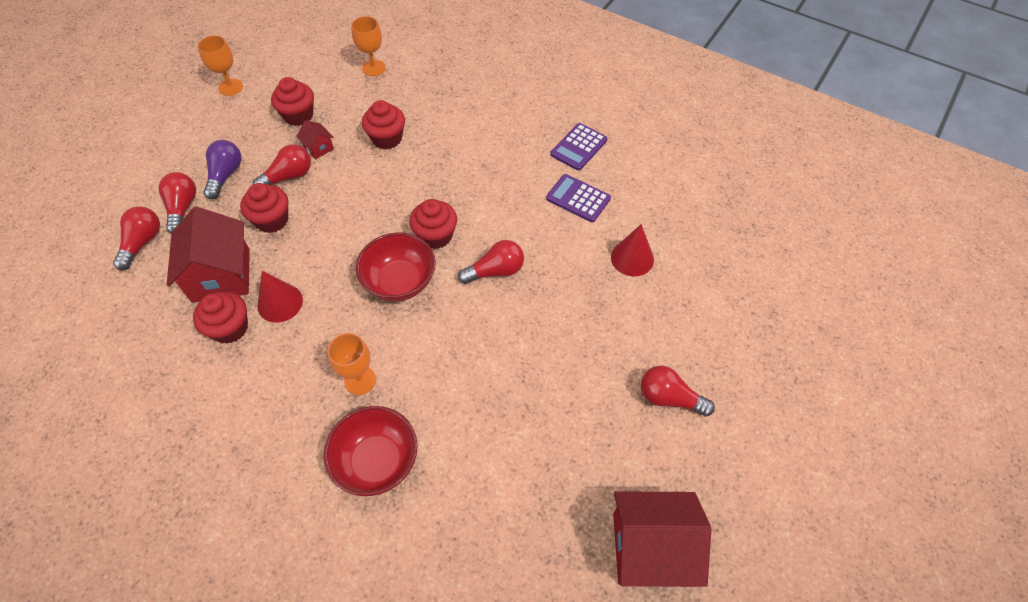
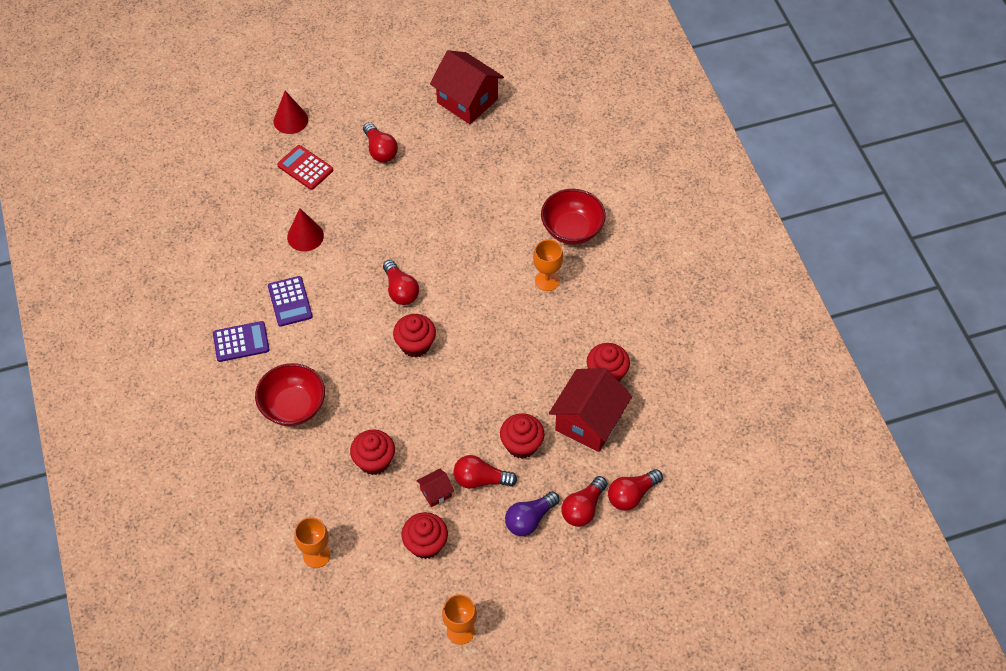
camera: 140 degrees left, 0 degrees up
red cone [257,271,303,323] -> red cone moved to [273,91,308,134]
red house [296,120,334,160] -> red house turned 60 degrees clockwise [417,468,454,507]
red bowl [356,232,436,301] -> red bowl moved to [255,363,325,426]
red light bulb [458,240,524,284] -> red light bulb turned 135 degrees counterclockwise [383,260,419,305]
none -> red calculator [277,145,333,190]

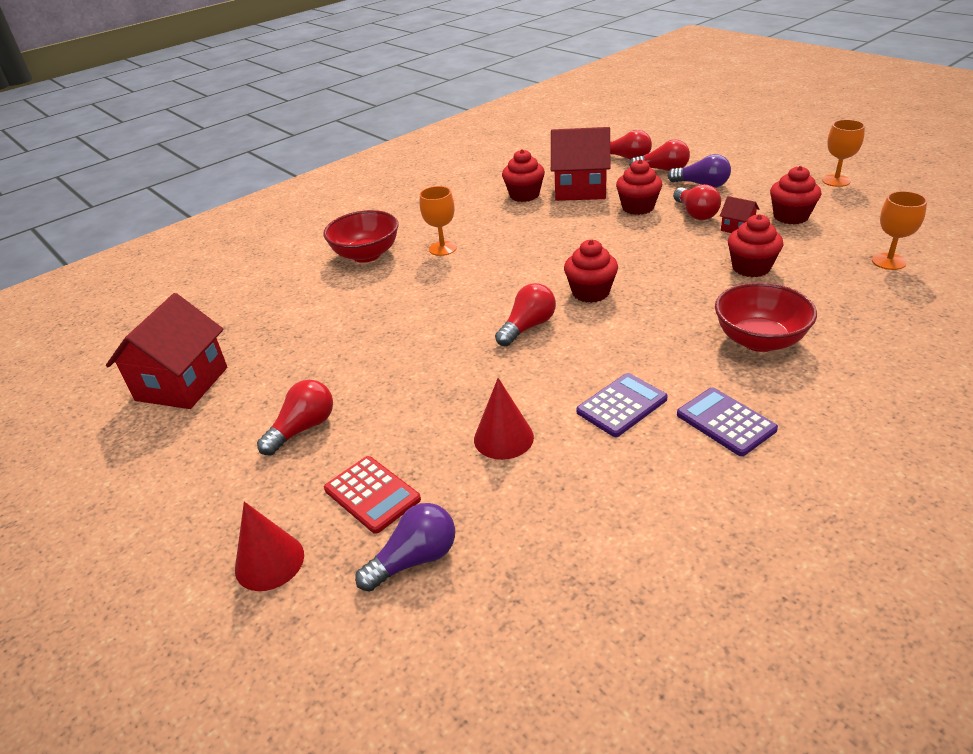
camera: 110 degrees left, 20 degrees down
red calculator [277,145,333,190] -> red calculator turned 60 degrees counterclockwise [324,456,421,534]
none -> purple light bulb [355,503,455,592]

